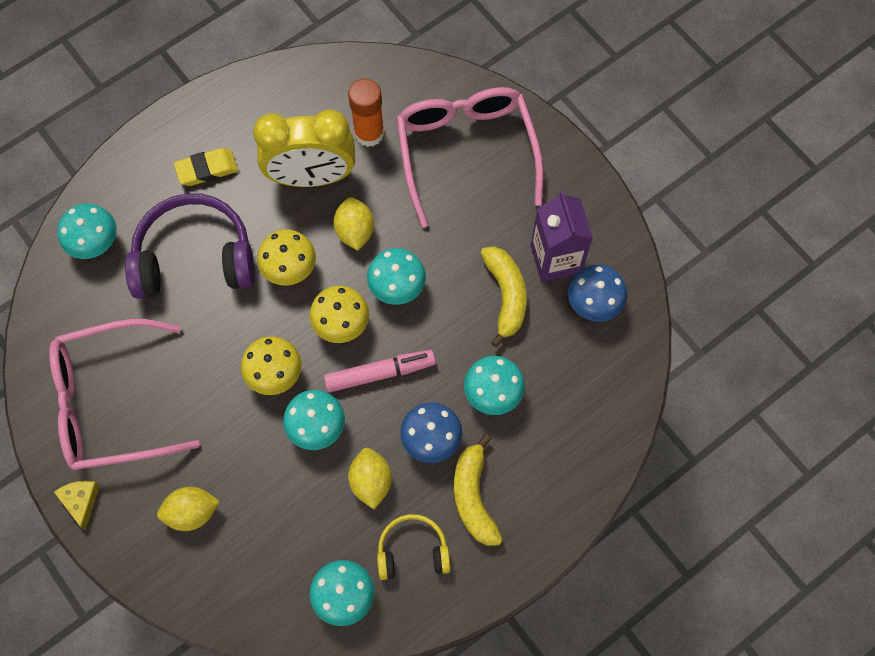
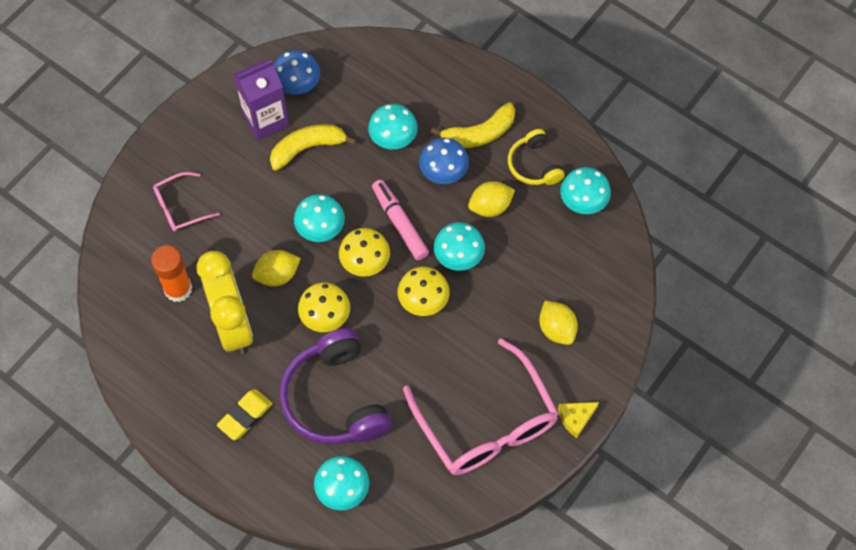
camera: 105 degrees left, 5 degrees down
yellow eraser [174,148,238,186] -> yellow eraser turned 75 degrees clockwise [217,389,273,440]
pink glasses [396,87,543,227] -> pink glasses [153,172,220,231], size x0.48

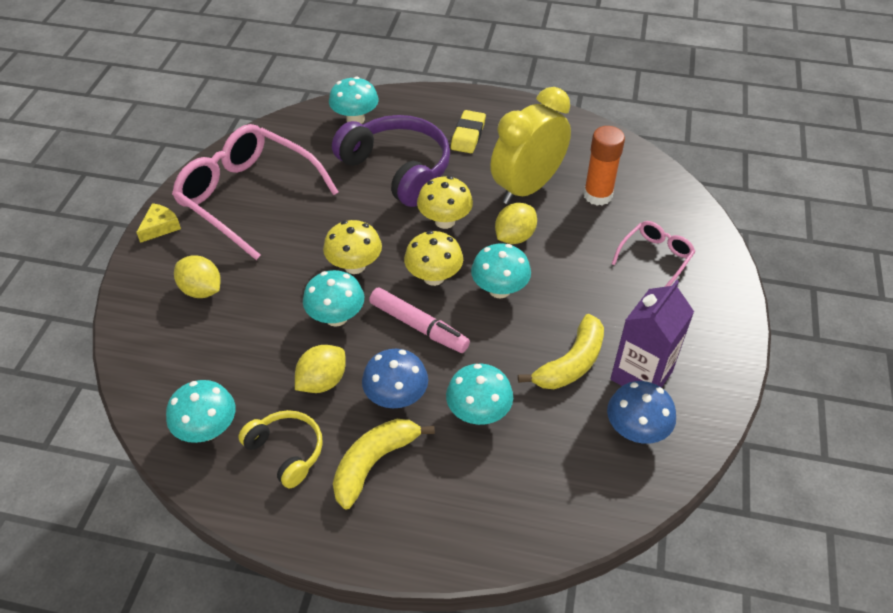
camera: 155 degrees right, 15 degrees down
yellow clock [197,251,253,354] -> yellow clock turned 90 degrees clockwise [490,87,571,204]

